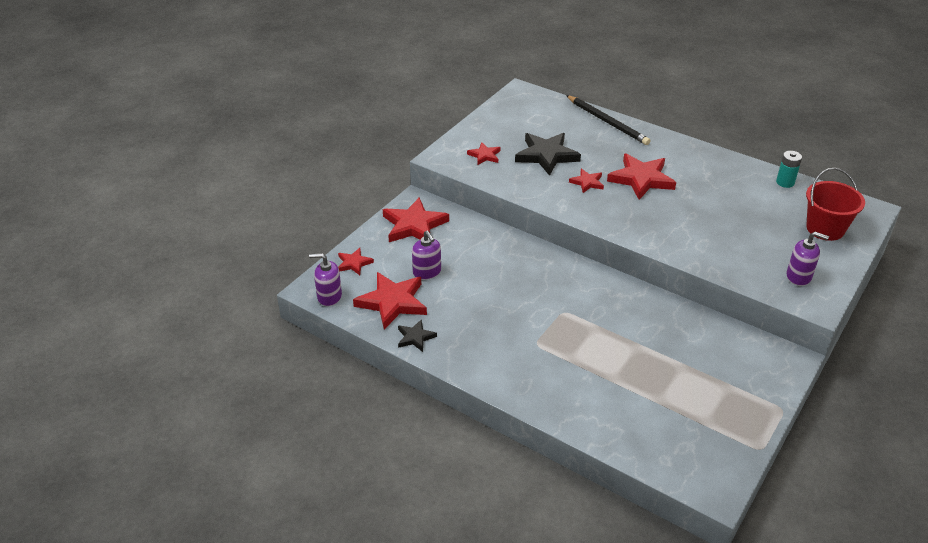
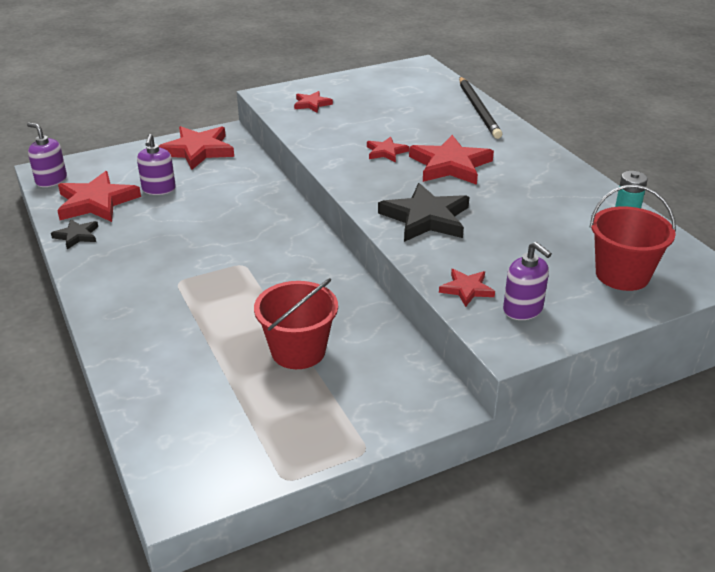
camera: 30 degrees right, 5 degrees down
red star [338,248,374,275] -> red star moved to [439,269,495,307]
black star [515,133,581,176] -> black star moved to [378,183,469,242]
none -> red bucket [254,278,338,369]

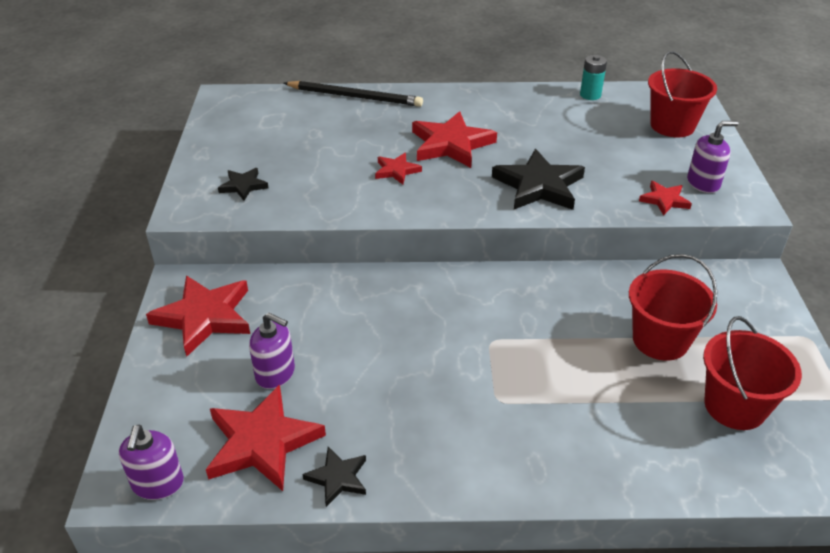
camera: 65 degrees left, 5 degrees up
purple soap dispenser [27,122,67,187] -> purple soap dispenser turned 60 degrees counterclockwise [119,425,184,500]
red star [294,91,333,112] -> black star [218,168,269,201]
none -> red bucket [703,316,802,430]

